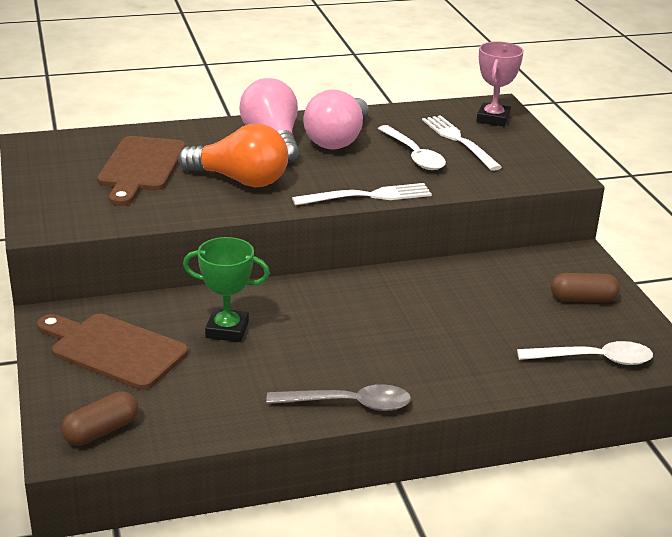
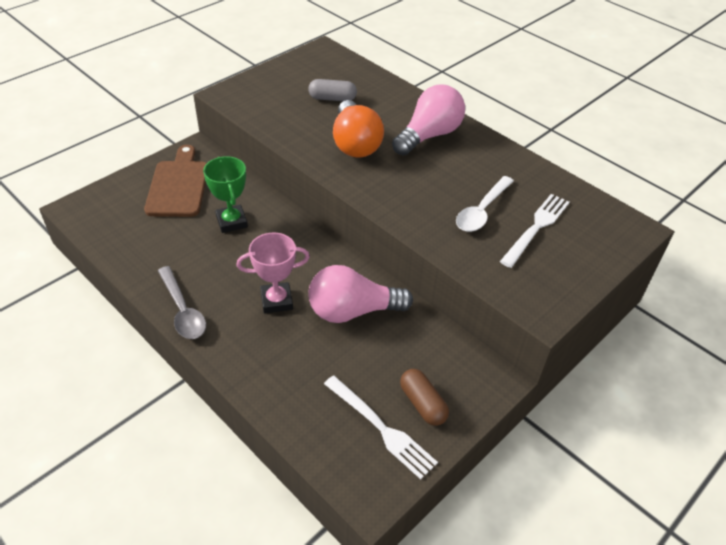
camera: 60 degrees right, 15 degrees up
brown capsule [61,391,139,446] -> none
brown cutting board [97,136,186,206] -> grey capsule [308,79,357,101]
white fork [292,183,432,206] -> white fork moved to [324,376,438,479]
pink light bulb [303,89,369,150] -> pink light bulb moved to [308,265,413,323]
pink trophy [477,41,524,126] -> pink trophy moved to [237,233,310,313]
white spoon [517,341,653,365] -> none

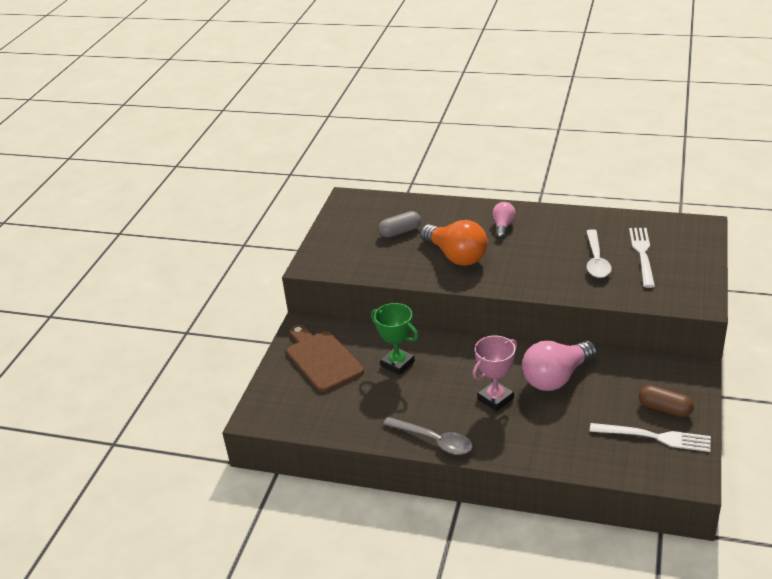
camera: 25 degrees left, 10 degrees down
pink light bulb [392,85,465,155] -> pink light bulb [492,202,516,238], size x0.54

